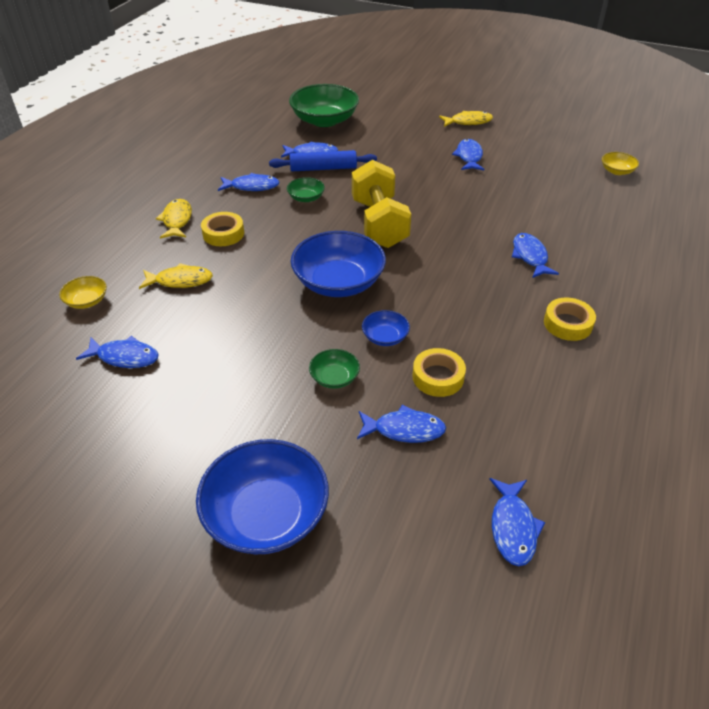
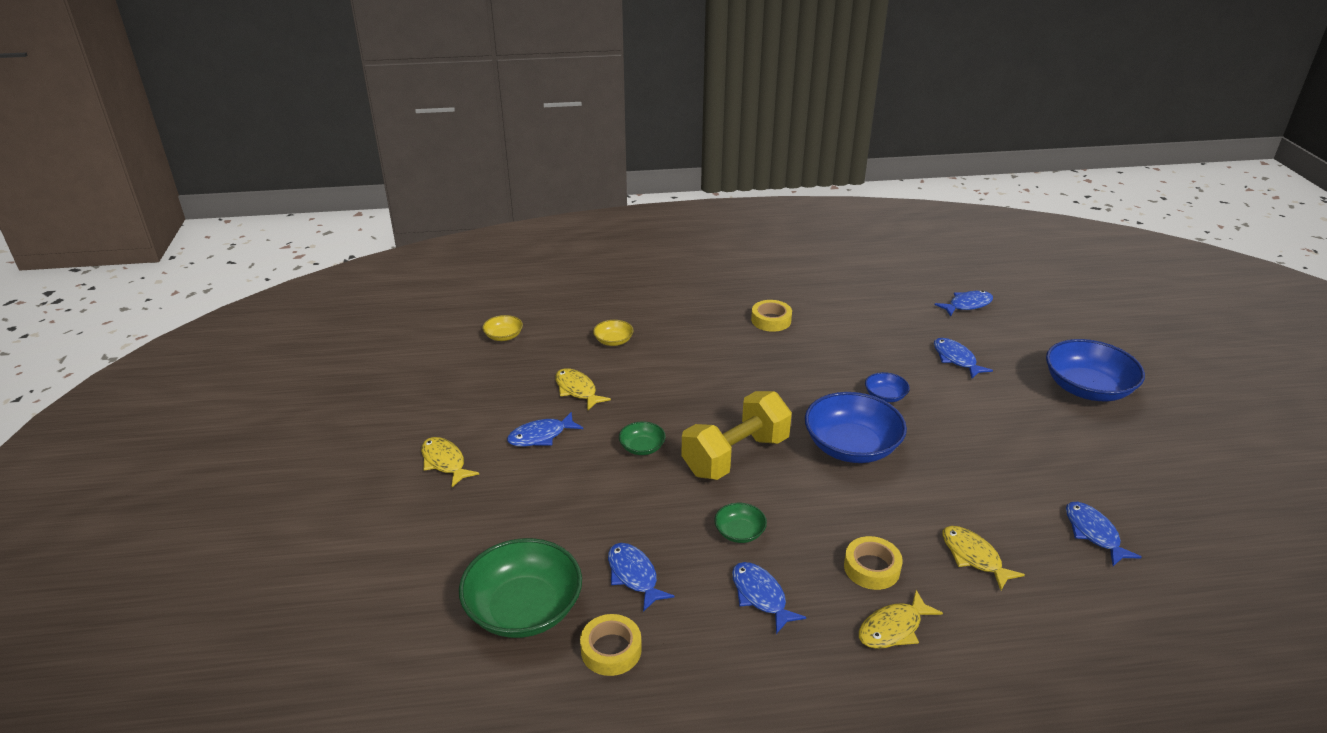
camera: 120 degrees left, 10 degrees down
yellow bowl [59,276,107,309] -> yellow bowl moved to [593,320,634,346]
blue rolling pin [269,150,377,171] -> none
green bowl [309,349,360,389] -> green bowl moved to [619,421,666,455]
yellow tape [412,348,466,397] -> yellow tape moved to [580,614,642,676]
blue fish [512,233,559,278] -> none
none -> yellow fish [555,368,611,411]

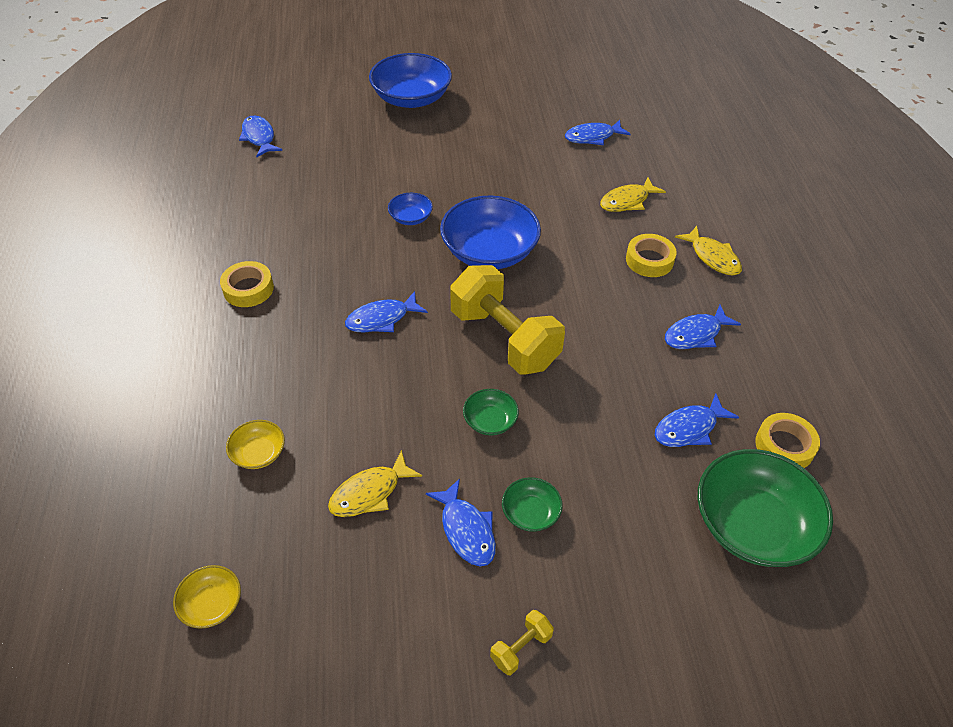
camera: 90 degrees left, 15 degrees up
yellow fish [421,437,479,487] -> yellow dumbbell [490,610,554,675]
green bowl [714,503,767,543] -> green bowl moved to [502,477,563,532]
blue fish [934,338,993,378] -> blue fish moved to [345,291,428,332]

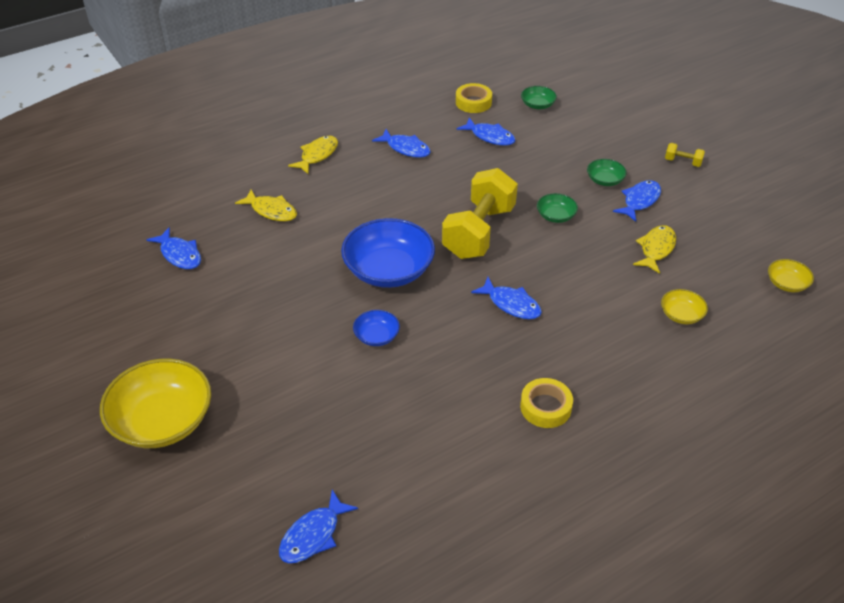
camera: 115 degrees left, 5 degrees down
yellow fish [328,450,422,517] -> yellow fish turned 90 degrees counterclockwise [633,225,676,274]
blue bowl [369,53,452,108] -> yellow bowl [100,359,211,448]
yellow tape [626,234,677,277] -> none
green bowl [698,449,833,567] -> green bowl [521,86,557,109], size x0.47

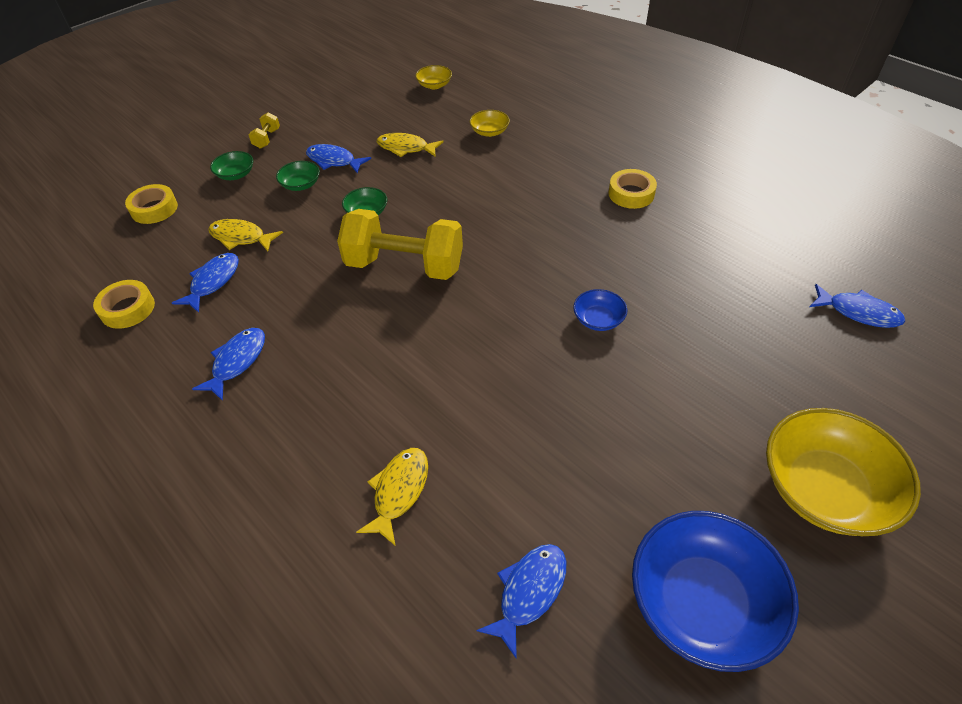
camera: 100 degrees left, 5 degrees up
yellow fish [288,136,338,174] -> yellow fish moved to [208,219,283,251]
blue bowl [341,218,435,288] -> blue bowl moved to [632,511,799,672]
blue fish [471,277,542,319] -> none
green bowl [521,86,557,109] -> green bowl moved to [210,151,253,180]
none -> yellow tape [125,184,178,224]

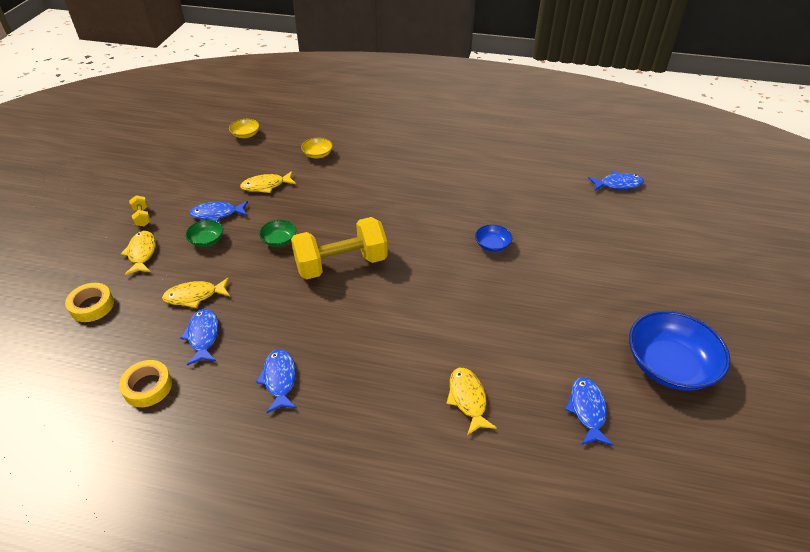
camera: 35 degrees left, 5 degrees down
green bowl [210,151,253,180] -> yellow fish [121,231,156,275]
yellow tape [609,169,657,209] -> none
yellow bowl [766,408,921,536] -> none

